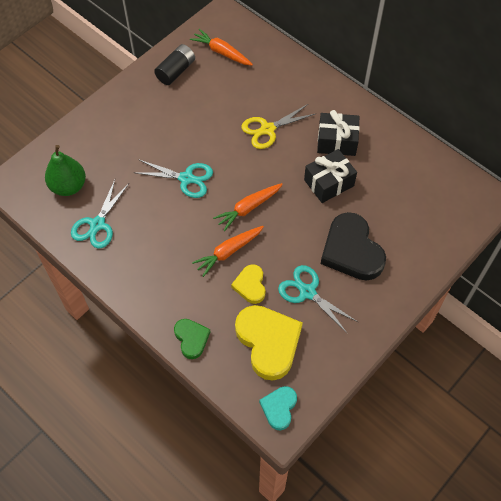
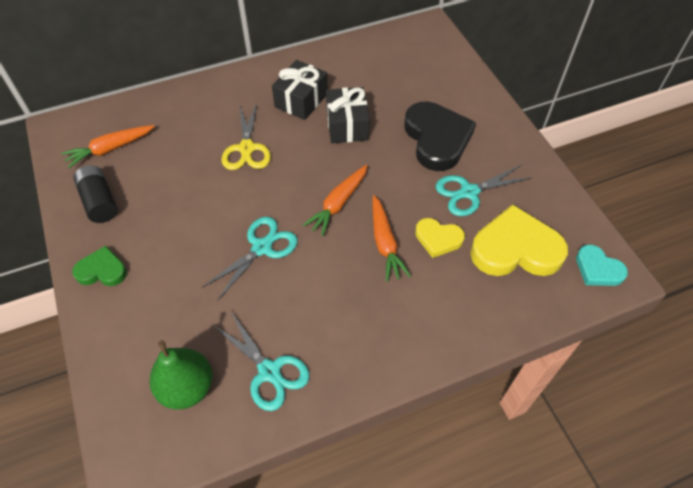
camera: 65 degrees left, 5 degrees down
green heart [174,319,210,359] -> green heart moved to [72,246,127,286]
orange carrot [213,183,283,231] -> orange carrot turned 45 degrees clockwise [303,165,368,236]
black heart [321,212,386,281] -> black heart turned 105 degrees counterclockwise [404,102,476,171]

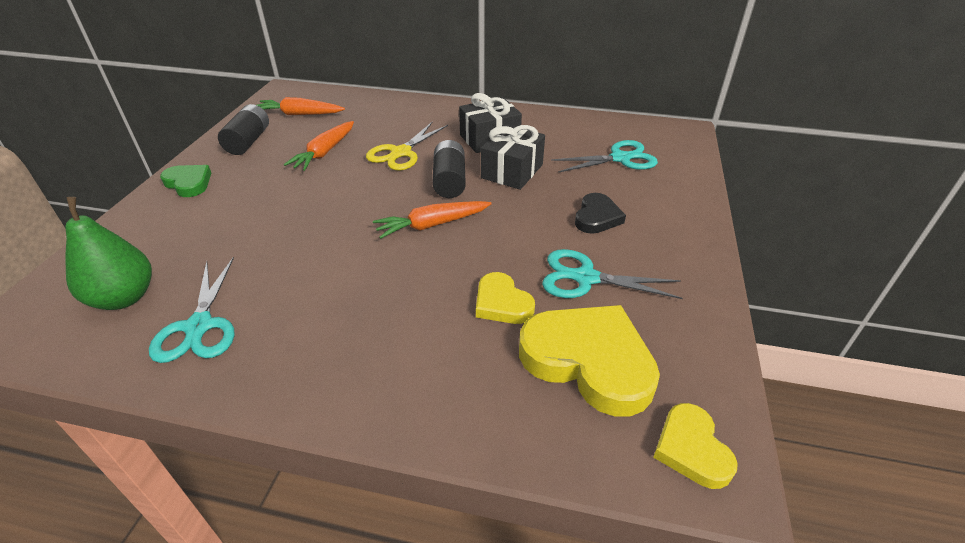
camera: 35 degrees right, 15 degrees down
turquoise scissors [202,217,298,301] -> turquoise scissors moved to [551,140,658,173]
orange carrot [372,195,411,282] -> orange carrot moved to [284,121,354,171]
black heart [404,102,476,171] -> black heart [575,193,626,234], size x0.54
turquoise heart [576,244,628,286] -> yellow heart [653,403,738,489]
none -> black battery [432,140,466,198]

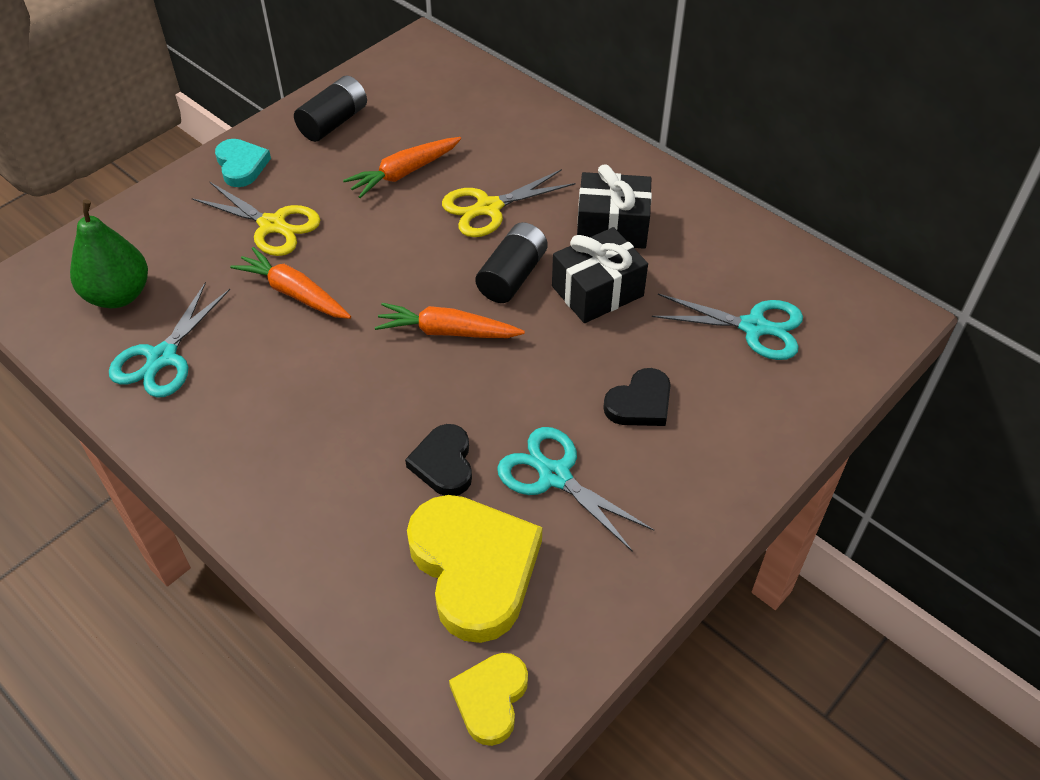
camera: 30 degrees right, 10 degrees up
green heart [160,165,211,197] -> turquoise heart [215,139,271,187]
orange carrot [257,97,345,115] -> orange carrot moved to [230,247,351,319]
yellow heart [476,272,535,324] -> black heart [405,424,472,496]
none -> yellow scissors [192,182,320,256]

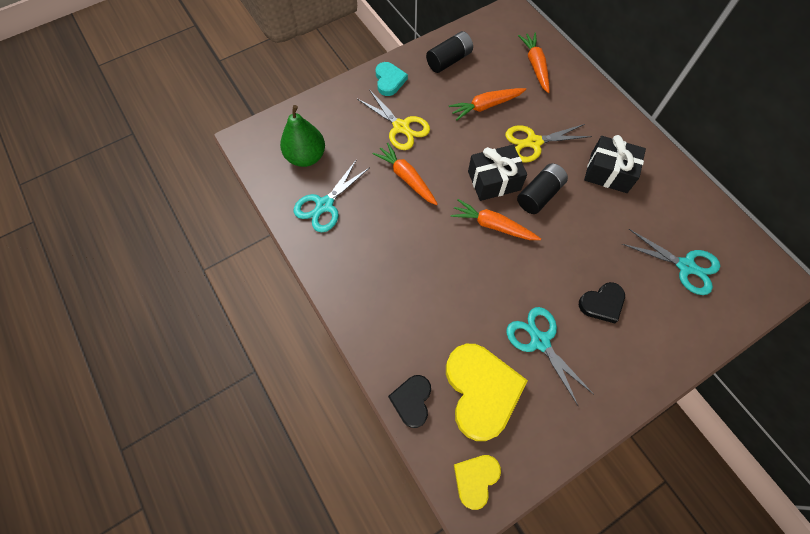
camera: 15 degrees right, 15 degrees up
black heart [405,424,472,496] -> black heart moved to [388,375,431,428]
black gift [552,227,648,323] -> black gift moved to [468,145,527,201]
none -> orange carrot [518,33,549,93]

